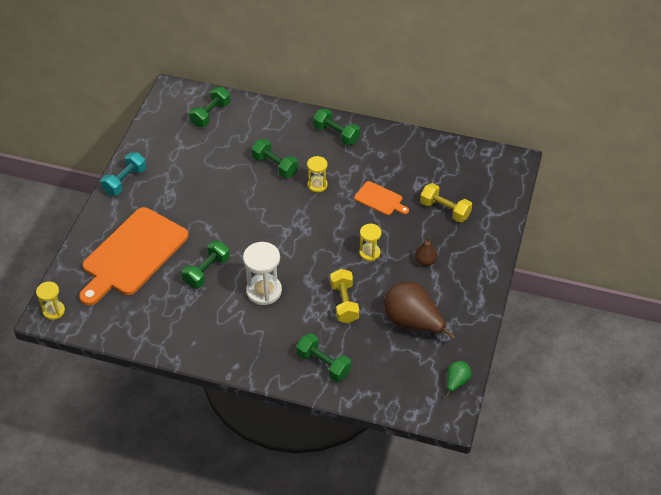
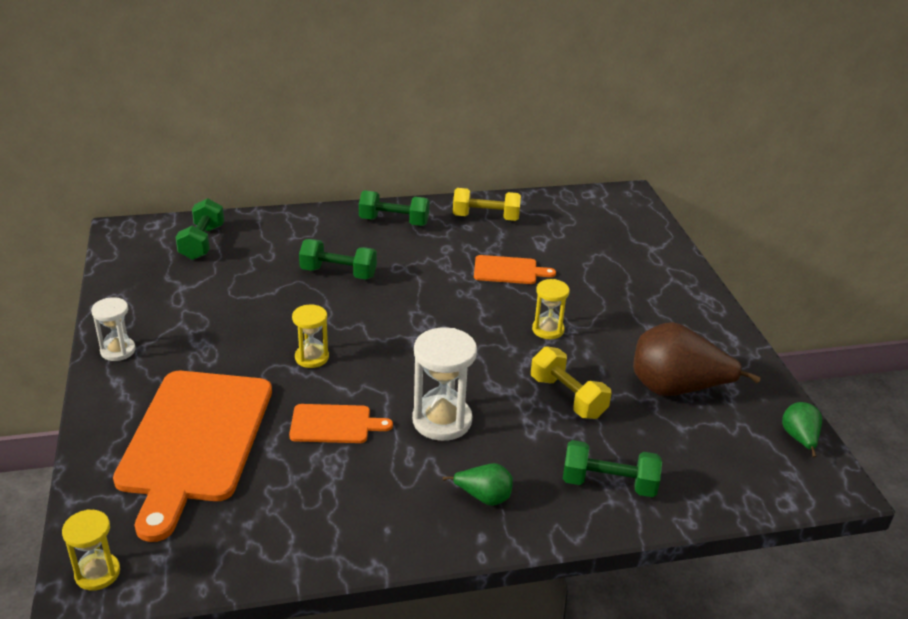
camera: 30 degrees left, 15 degrees down
turquoise dumbbell [100,152,146,196] -> white hourglass [91,297,136,361]
green dumbbell [182,240,230,288] -> orange cutting board [289,404,393,443]
yellow hourglass [307,156,328,193] -> yellow hourglass moved to [292,305,329,368]
brown pear [415,236,437,266] -> none
yellow dumbbell [420,183,472,222] -> yellow dumbbell moved to [453,188,521,221]
none -> green pear [443,463,513,506]

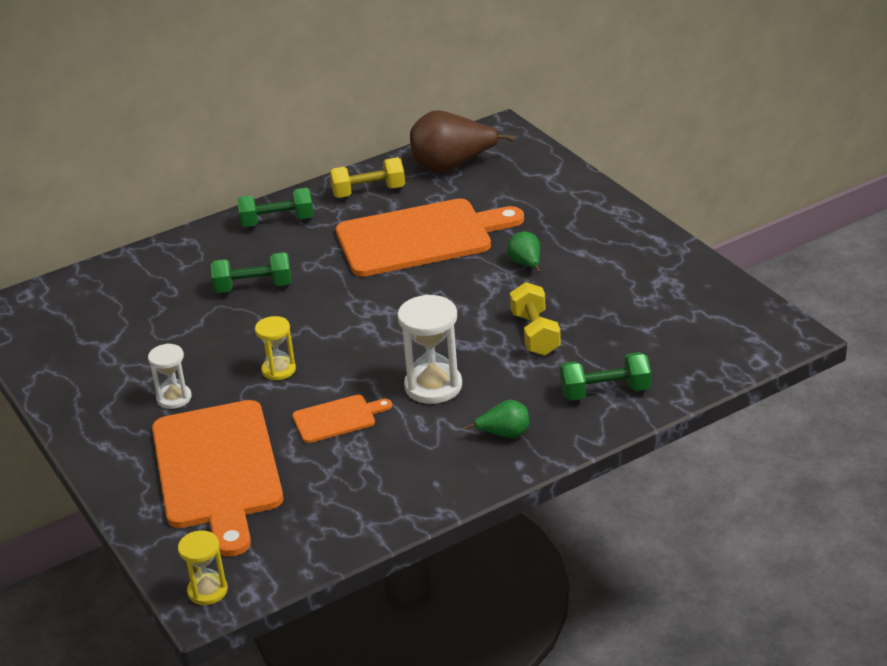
camera: 15 degrees left, 0 degrees up
white hourglass [91,297,136,361] -> white hourglass moved to [148,344,192,409]
green dumbbell [176,198,224,260] -> none
orange cutting board [474,255,556,284] -> orange cutting board [336,199,524,277], size x2.19
yellow dumbbell [531,346,611,419] -> yellow dumbbell turned 45 degrees clockwise [510,282,561,356]
yellow hourglass [532,279,570,339] -> none
brown pear [633,322,761,396] -> brown pear moved to [410,110,515,173]
green pear [782,402,822,457] -> green pear moved to [507,232,541,273]

